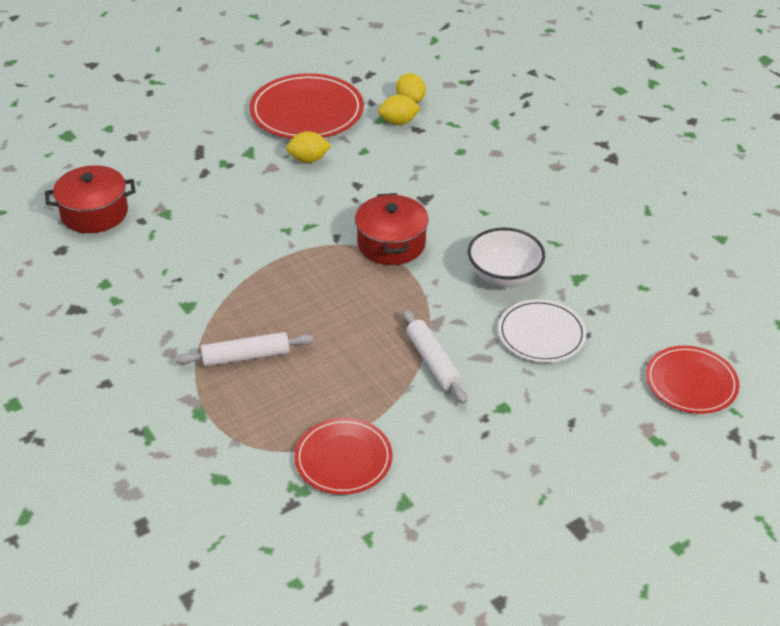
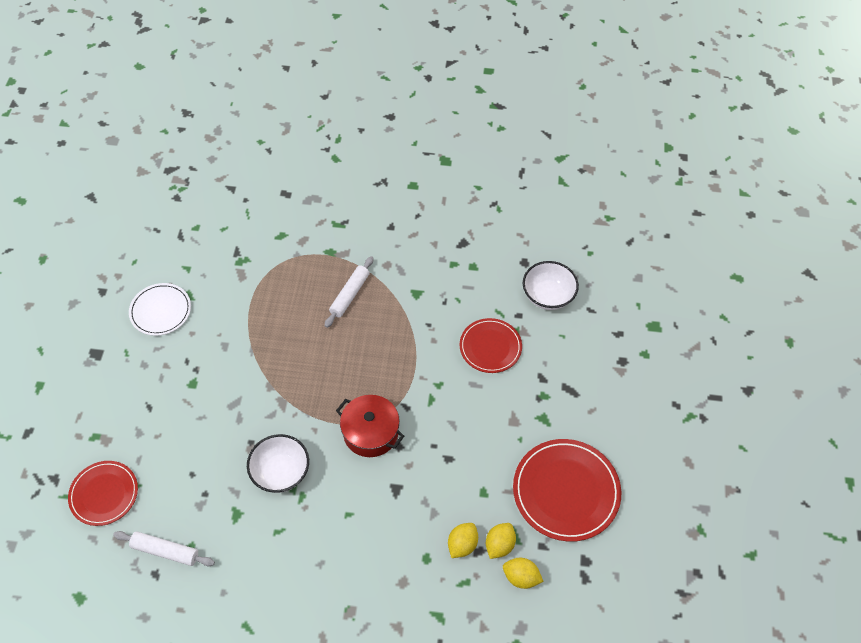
camera: 130 degrees right, 15 degrees up
red pot [45,165,136,233] -> white bowl [523,261,579,310]
yellow lemon [286,131,331,163] -> yellow lemon moved to [448,523,478,558]
red plate [294,418,392,495] -> red plate moved to [459,318,522,373]
white rolling pin [402,309,467,404] -> white rolling pin moved to [113,531,215,566]
white plate [498,299,587,362] -> white plate moved to [129,283,191,336]

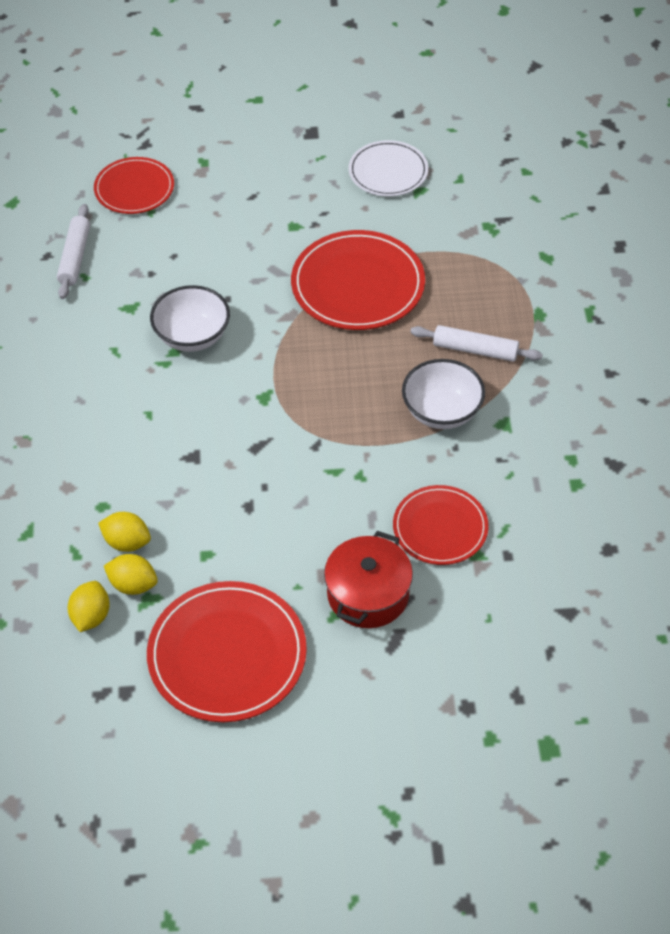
camera: 80 degrees right, 5 degrees down
red pot [336,395,404,457] -> red pot moved to [324,531,413,628]
white bowl [523,261,579,310] -> white bowl moved to [402,359,485,429]
none -> red plate [291,230,425,330]

